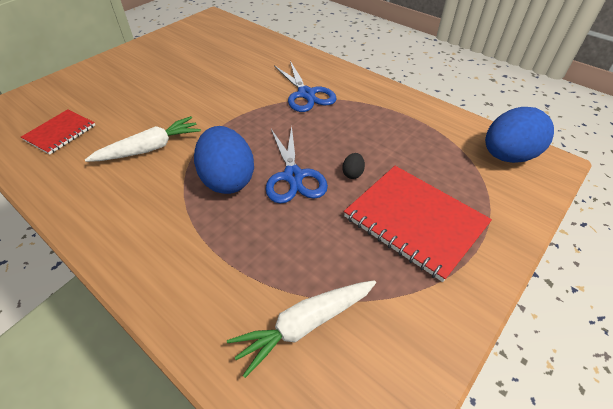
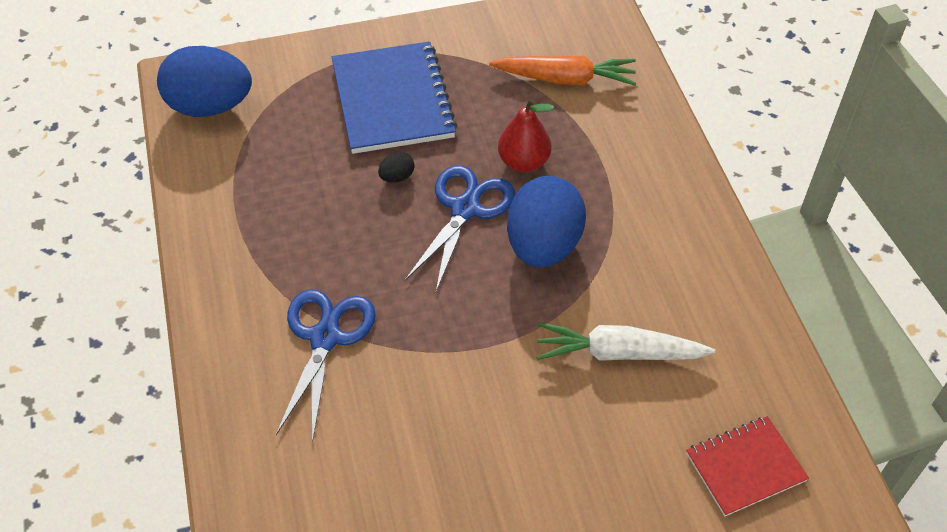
camera: 145 degrees left, 5 degrees up
white carrot [227,280,376,378] -> orange carrot [489,56,636,86]
red notebook [344,166,492,282] -> blue notebook [332,41,457,154]
none -> red pear [498,98,554,173]

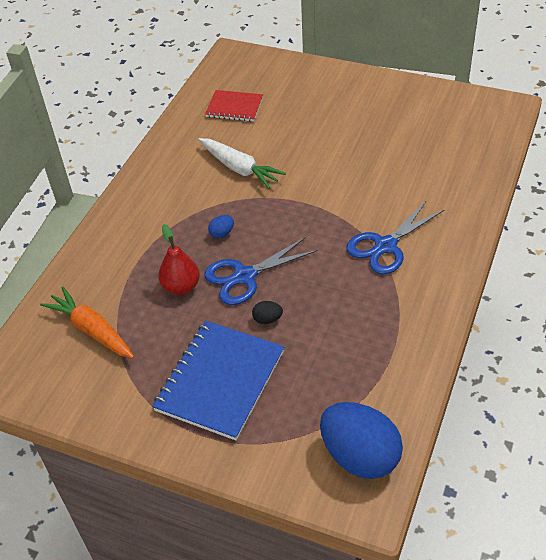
camera: 140 degrees left, 5 degrees down
blue egg [507,176,586,268] -> blue egg [208,215,234,238], size x0.40

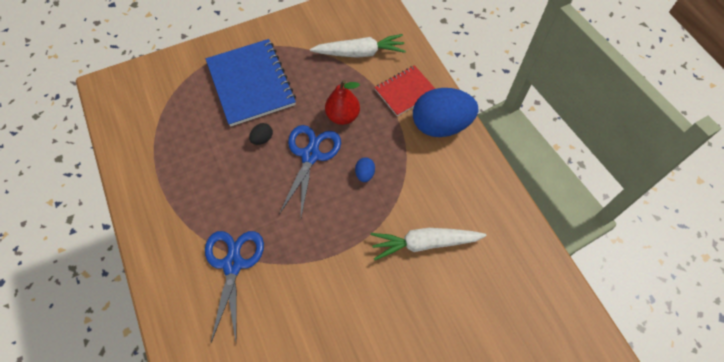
camera: 130 degrees right, 15 degrees up
orange carrot [40,287,134,359] -> white carrot [310,34,406,58]
red notebook [205,90,263,122] -> red notebook moved to [374,65,435,116]
blue egg [320,402,403,479] -> blue egg moved to [413,88,478,137]

